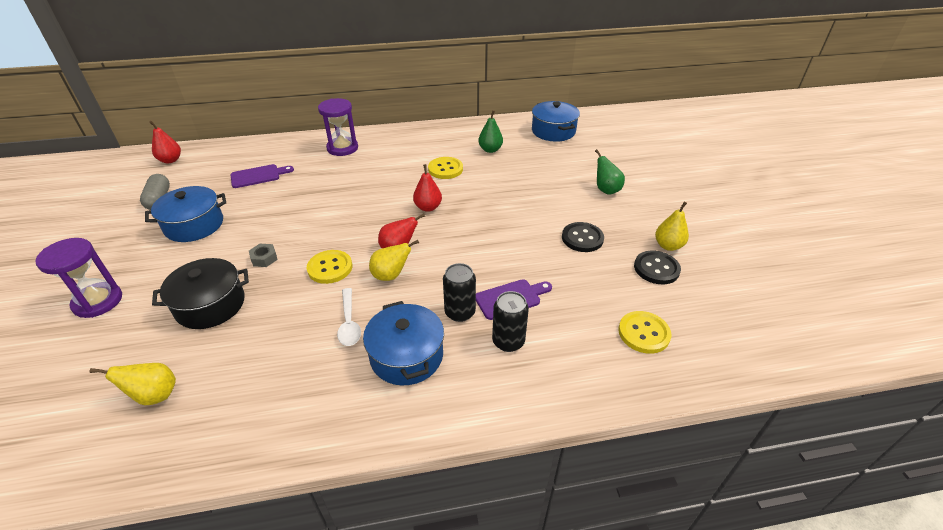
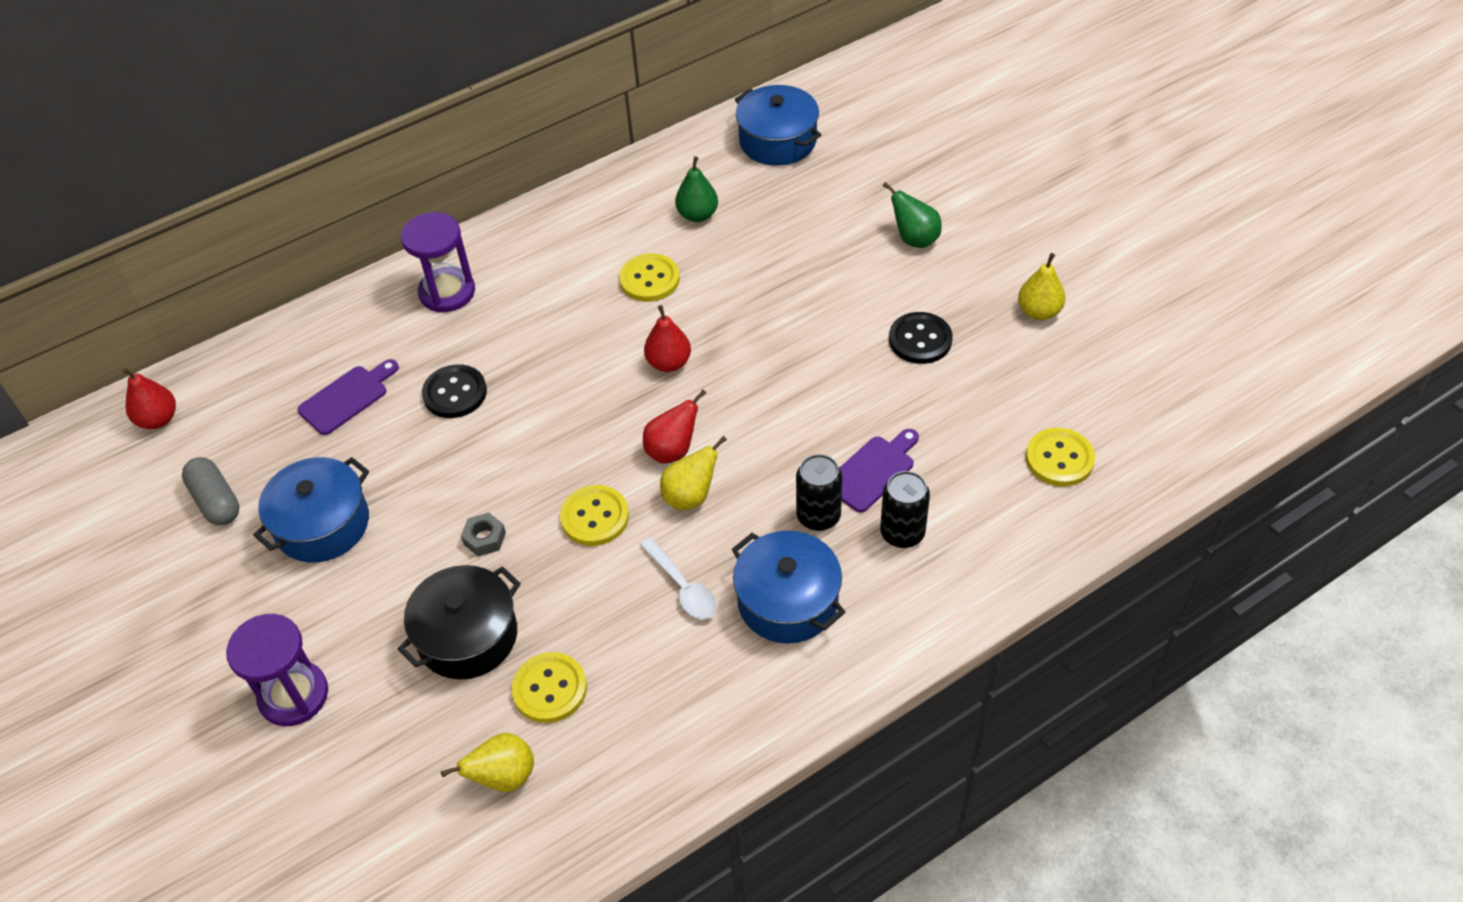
camera: 20 degrees left, 10 degrees up
black button [634,251,681,284] -> black button moved to [422,364,487,418]
none -> yellow button [511,652,587,723]

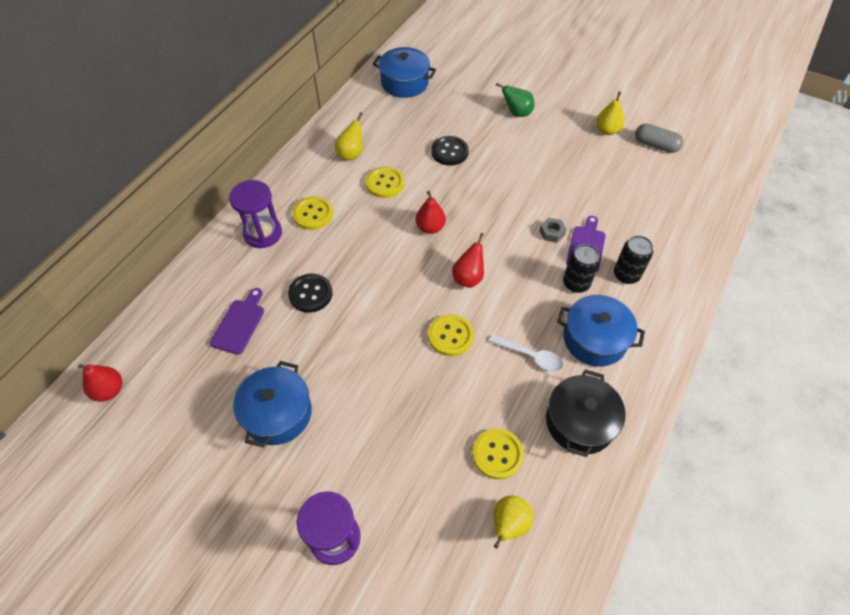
camera: 30 degrees left, 5 degrees up
grey capsule [182,457,240,526] -> grey capsule moved to [635,124,684,153]
black pot [398,565,521,680] -> black pot moved to [546,369,626,457]
grey nut [461,512,506,557] -> grey nut moved to [539,218,566,243]
yellow pear [660,436,727,510] -> yellow pear moved to [335,112,363,160]
green pear [675,156,718,222] -> none
black button [889,312,953,364] -> black button moved to [431,136,469,166]
yellow button [1026,428,1095,486] -> yellow button moved to [293,196,333,230]

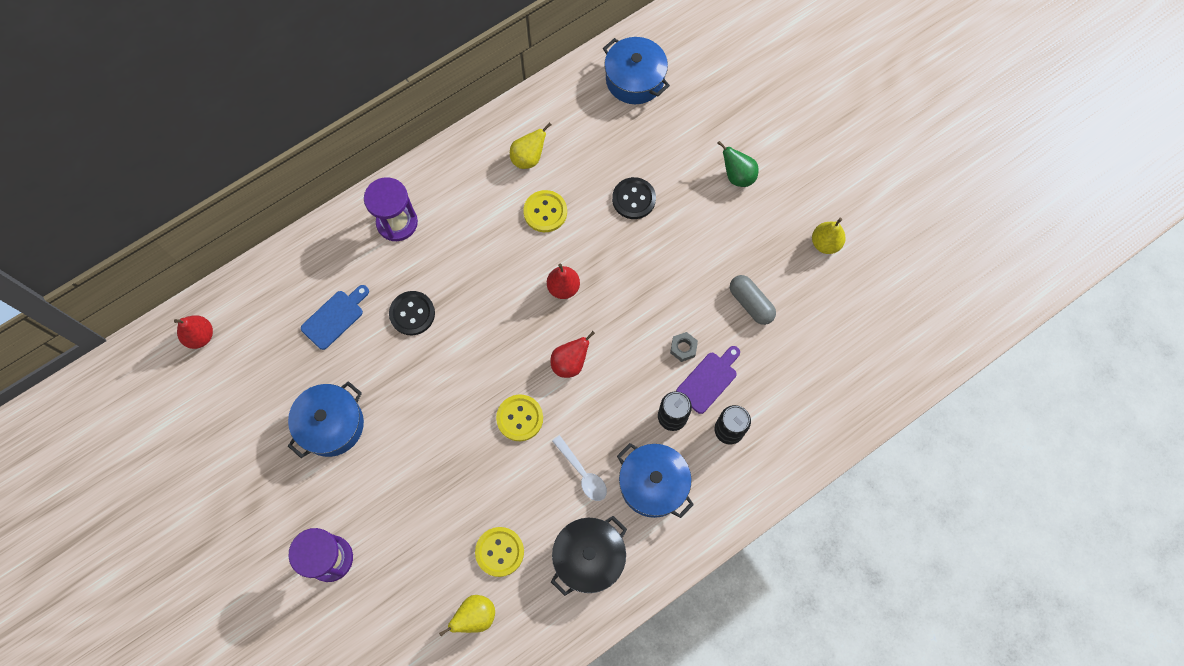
camera: 25 degrees right, 15 degrees up
purple cutting board [210,288,264,355] -> blue cutting board [301,285,369,350]
yellow button [293,196,333,230] -> none
grey capsule [635,124,684,153] -> grey capsule moved to [730,275,776,325]

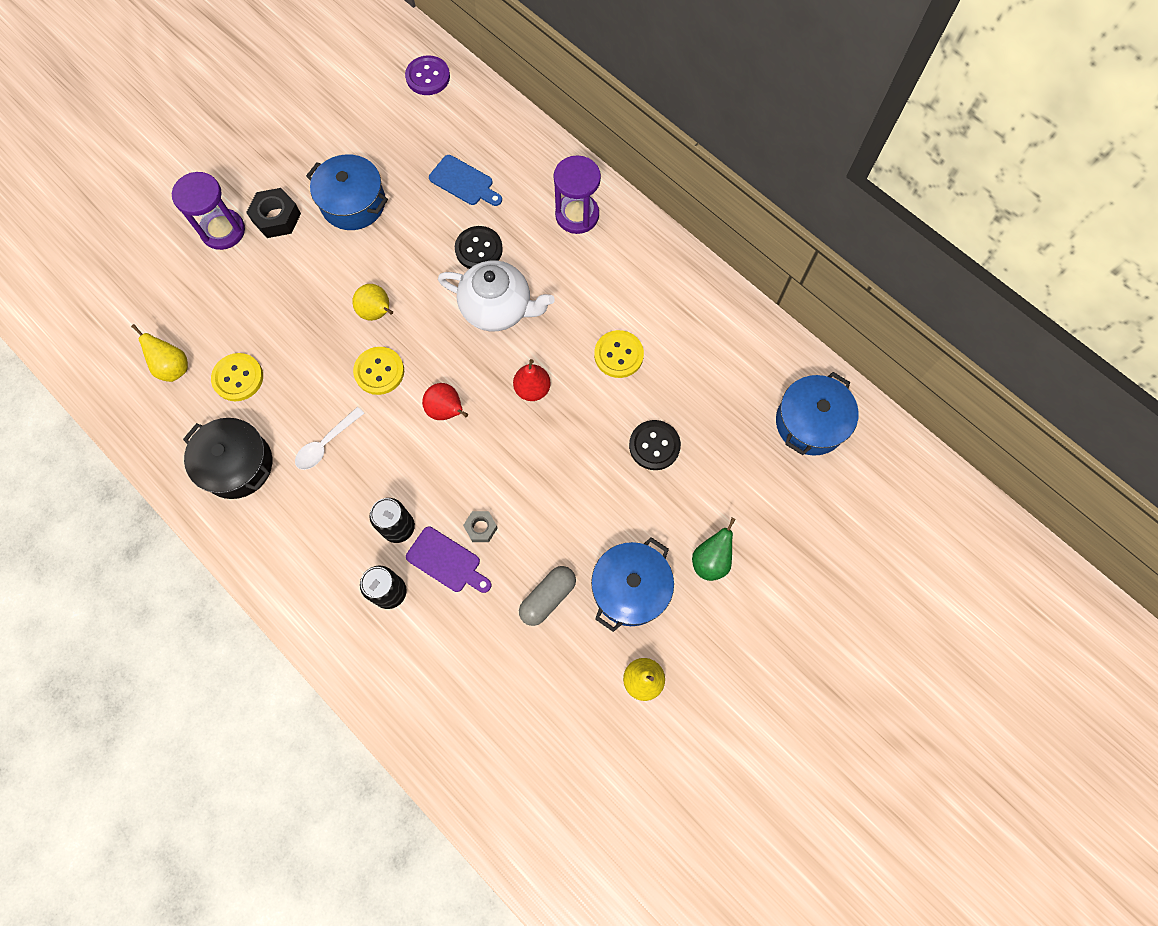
camera: 80 degrees right, 0 degrees up
red pear [174,315,213,349] -> purple button [405,55,450,95]
yellow pear [510,122,552,169] -> yellow pear moved to [352,284,393,321]
blue pot [617,443,694,518] -> blue pot moved to [591,537,674,632]
none -> black nut [246,188,301,238]
none -> white teapot [438,260,555,331]

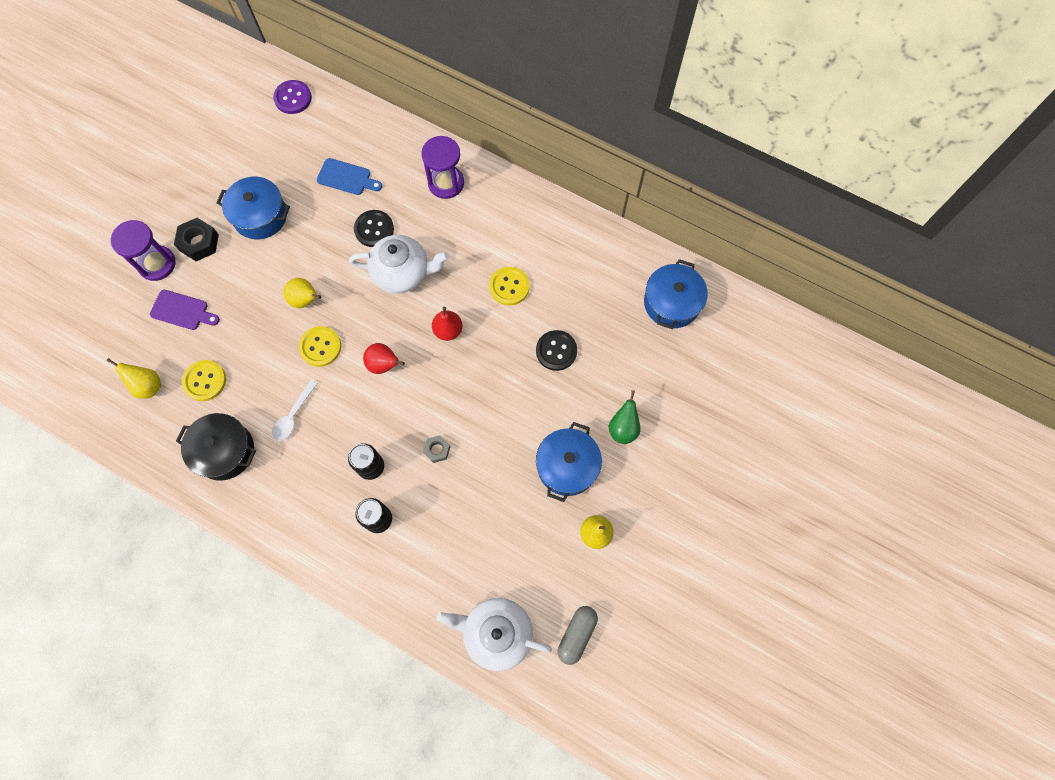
camera: 15 degrees left, 0 degrees up
purple cutting board [406,526,491,593] -> purple cutting board moved to [150,290,220,330]
grey capsule [519,566,576,626] -> grey capsule moved to [558,606,598,665]
none -> white teapot [436,598,552,671]

